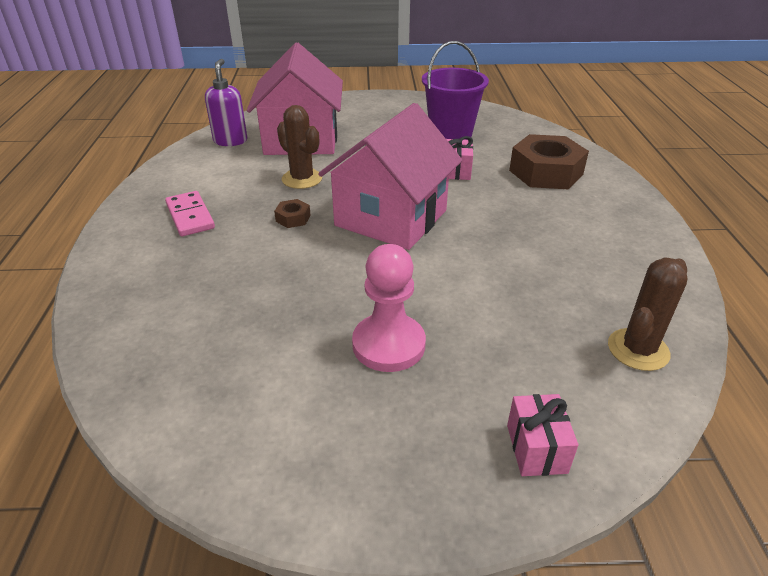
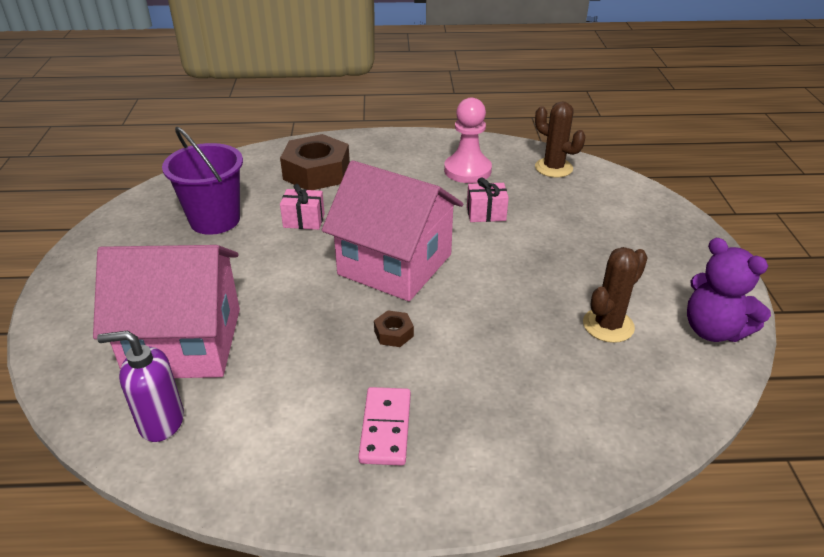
camera: 90 degrees left, 0 degrees up
pink domino [165,191,215,236] -> pink domino turned 60 degrees counterclockwise [358,387,411,466]
brown cactus [277,105,322,189] -> brown cactus moved to [583,247,648,343]
pink pawn [352,244,426,372] -> pink pawn moved to [444,98,492,183]
pink gift [507,394,578,476] -> pink gift moved to [467,178,509,222]
none -> purple teddy bear [687,238,771,342]

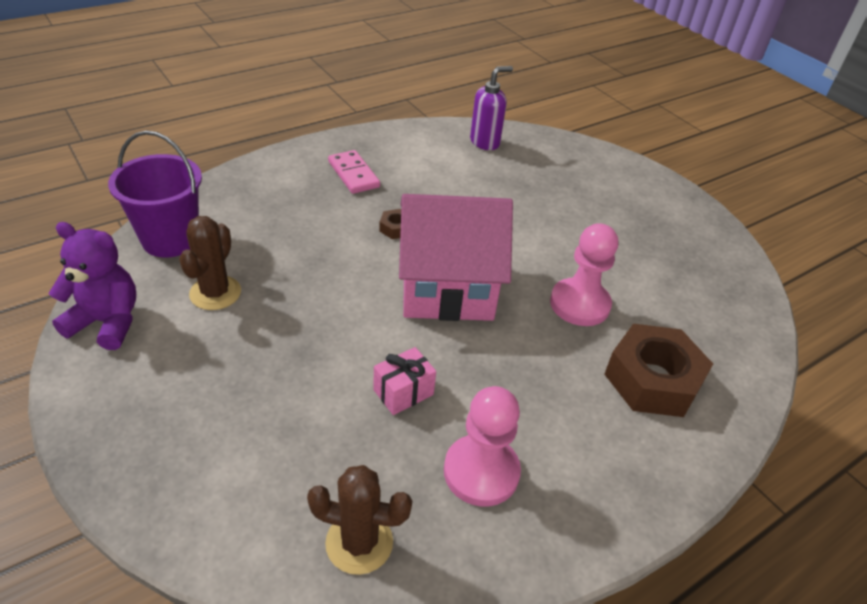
camera: 145 degrees right, 5 degrees up
pink house [93,245,240,378] -> none
purple bucket [162,127,243,235] -> purple bucket moved to [108,131,202,258]
pink gift [280,184,325,230] -> pink pawn [550,223,618,326]

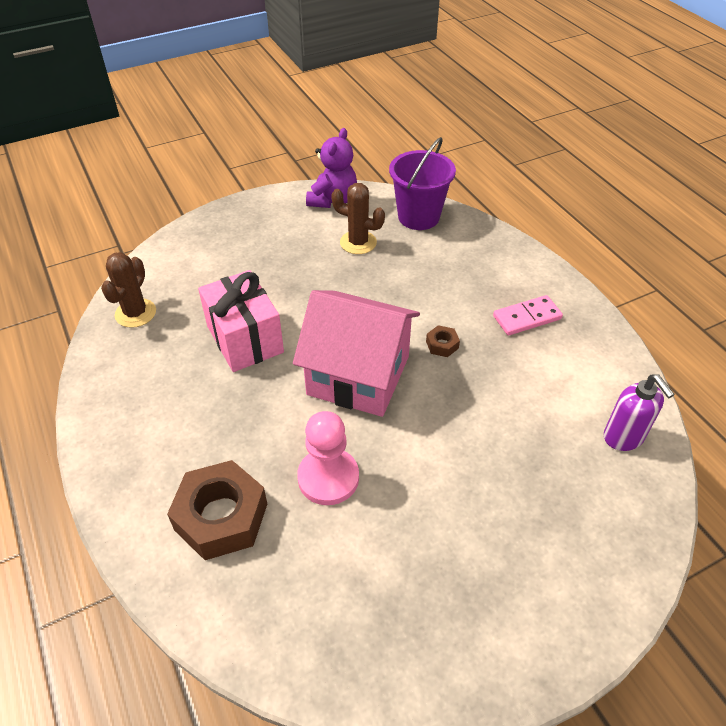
camera: 100 degrees right, 5 degrees up
pink gift [373,347,436,415] -> pink gift [198,270,284,372], size x1.94
pink house [399,194,513,321] -> pink house turned 75 degrees counterclockwise [293,290,420,417]
pink pawn [444,386,521,506] -> none

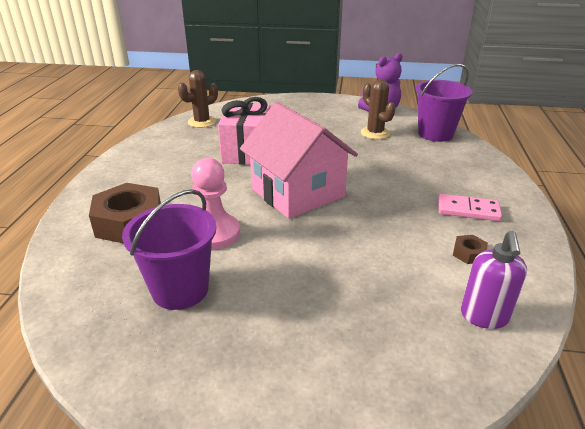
camera: 35 degrees right, 15 degrees down
brown nut [426,325,460,357] -> brown nut moved to [453,235,488,264]
none -> purple bucket [122,189,216,310]

